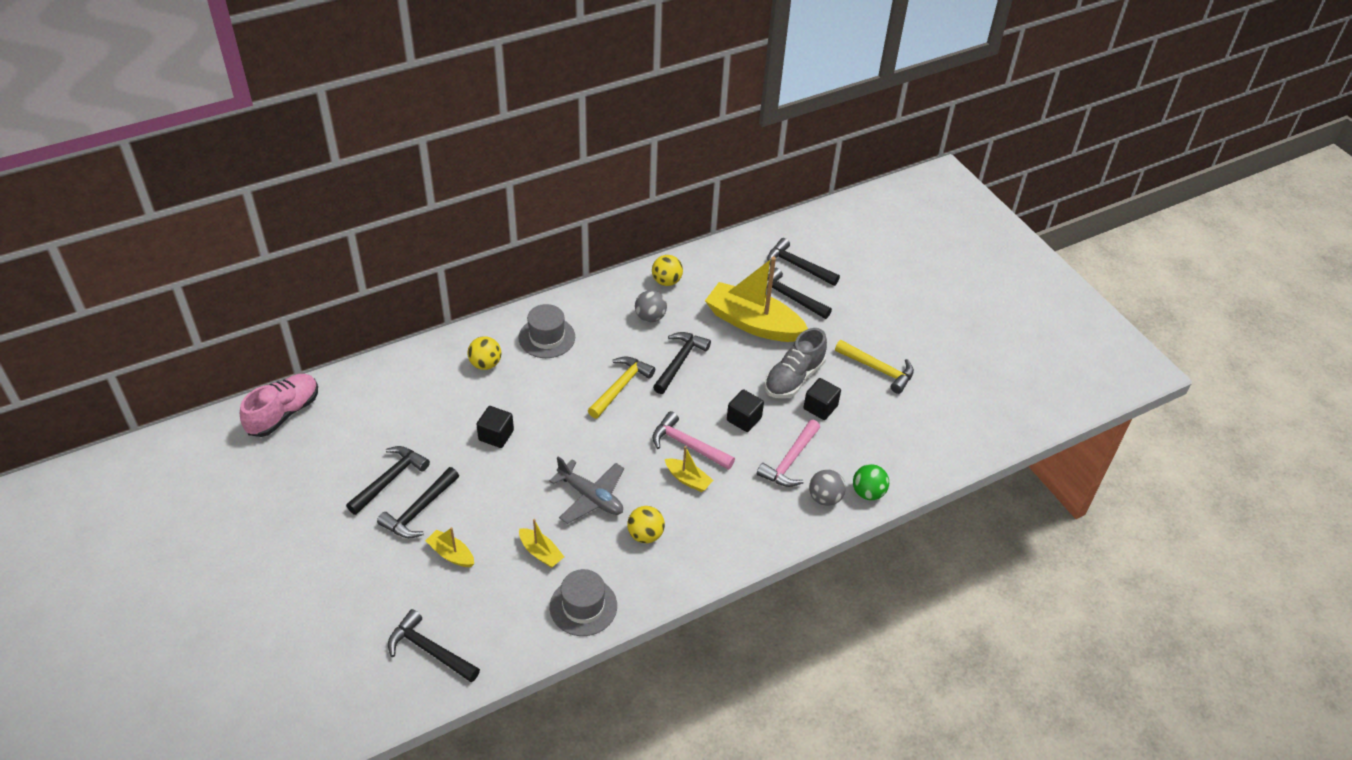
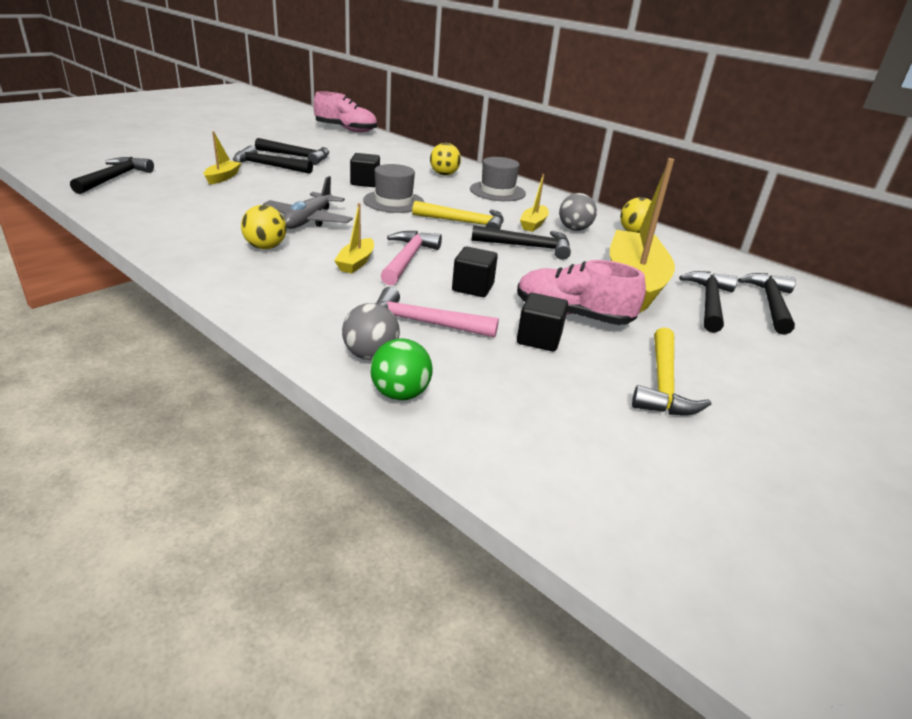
camera: 70 degrees right, 15 degrees down
yellow boat [519,519,564,568] -> yellow boat moved to [520,174,549,232]
grey hat [550,569,617,636] -> grey hat moved to [363,164,424,213]
grey shoe [764,328,827,398] -> pink shoe [517,260,646,325]

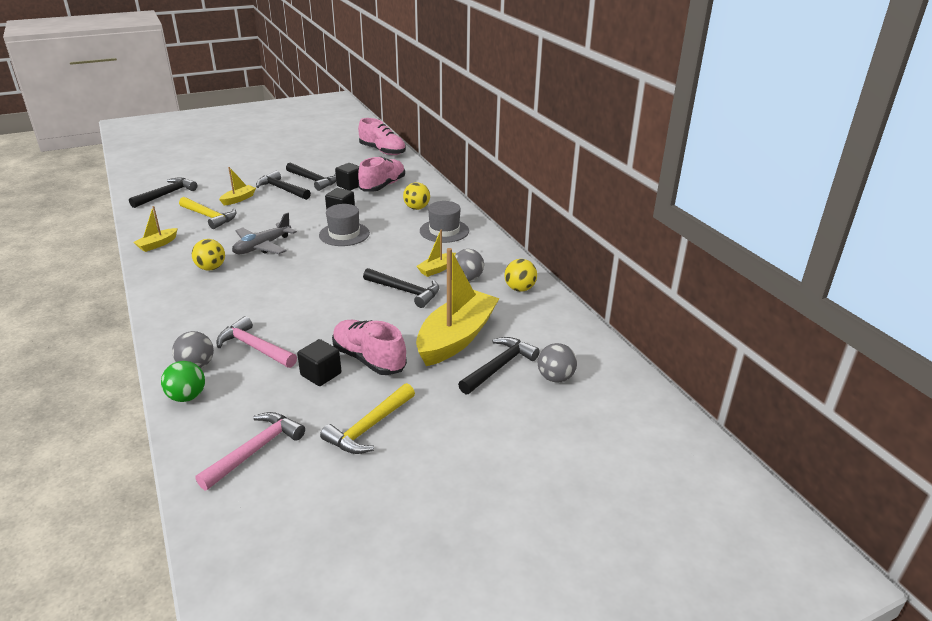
camera: 25 degrees right, 0 degrees up
yellow boat [334,203,374,273] -> yellow boat moved to [133,206,178,252]
pink hammer [380,231,442,286] -> pink hammer moved to [195,412,305,490]
yellow hammer [412,201,503,229] -> yellow hammer moved to [179,197,236,229]
black cube [452,246,498,297] -> black cube moved to [335,163,359,191]
black hammer [738,273,796,335] -> grey ball [538,343,577,383]
none -> pink shoe [358,157,405,192]

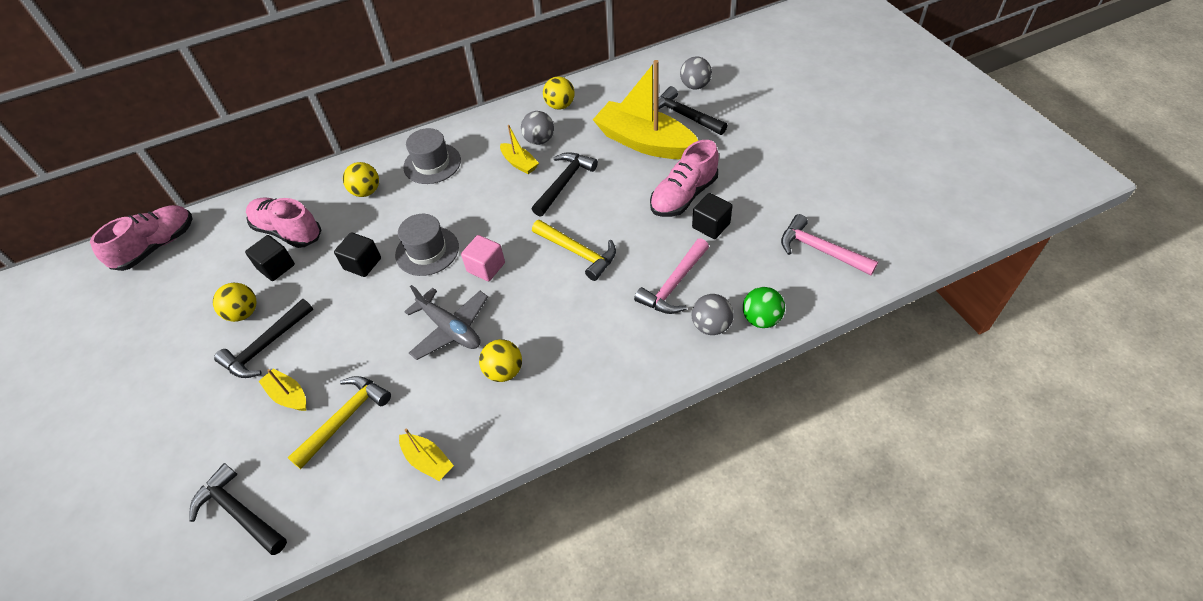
camera: 85 degrees left, 20 degrees up
black hammer [286,162,336,191] -> yellow ball [213,283,257,322]
yellow hammer [320,383,415,454] -> yellow hammer moved to [532,220,616,281]
none -> pink cube [461,235,505,281]

